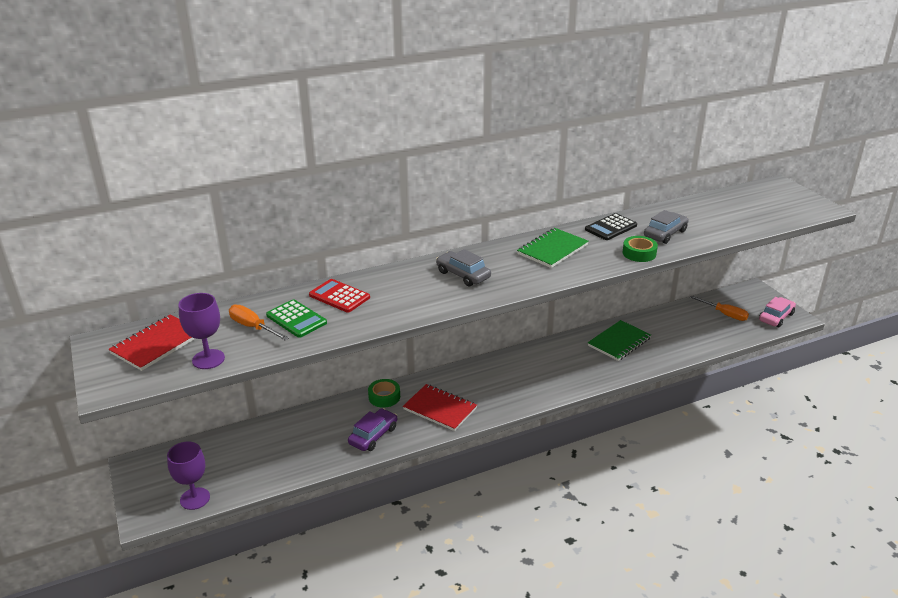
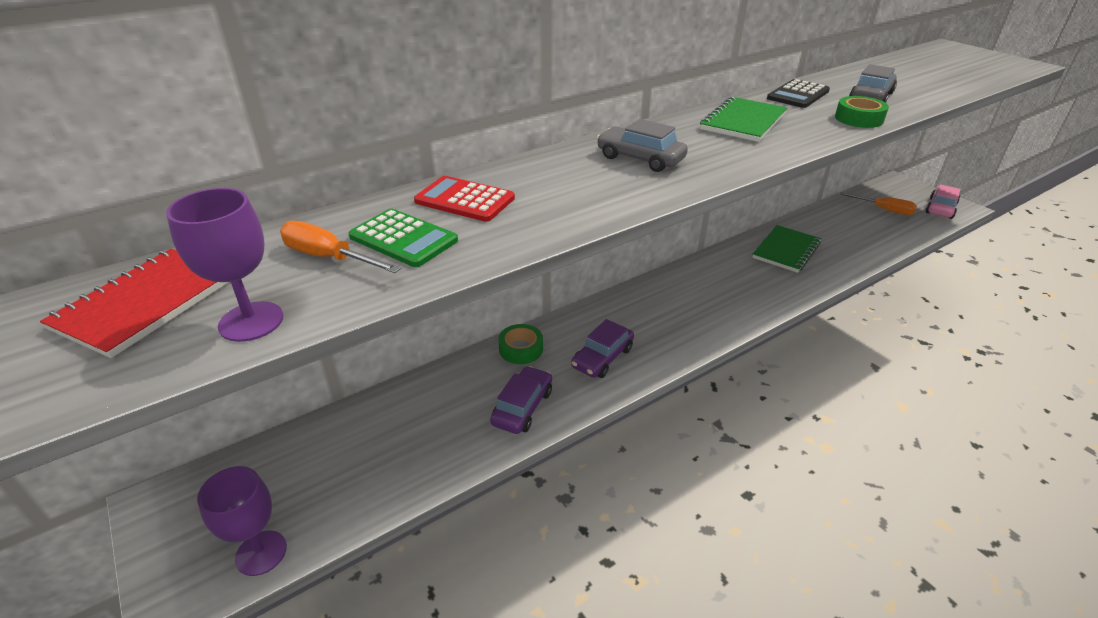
camera: 10 degrees left, 5 degrees up
red notebook [403,384,477,431] -> purple car [571,319,634,378]

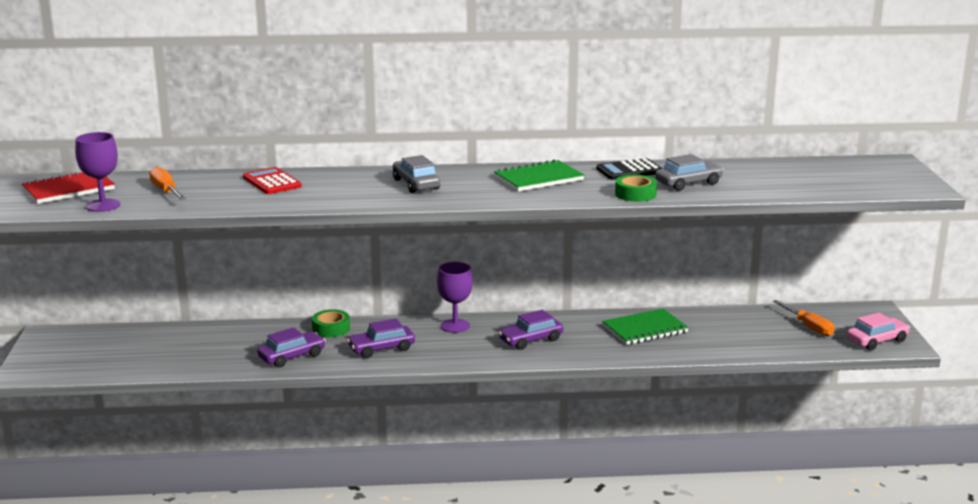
camera: 30 degrees right, 15 degrees down
purple goblet [197,466,287,576] -> purple goblet moved to [437,262,473,333]
green calculator [348,209,458,267] -> none
none -> purple car [498,310,563,350]

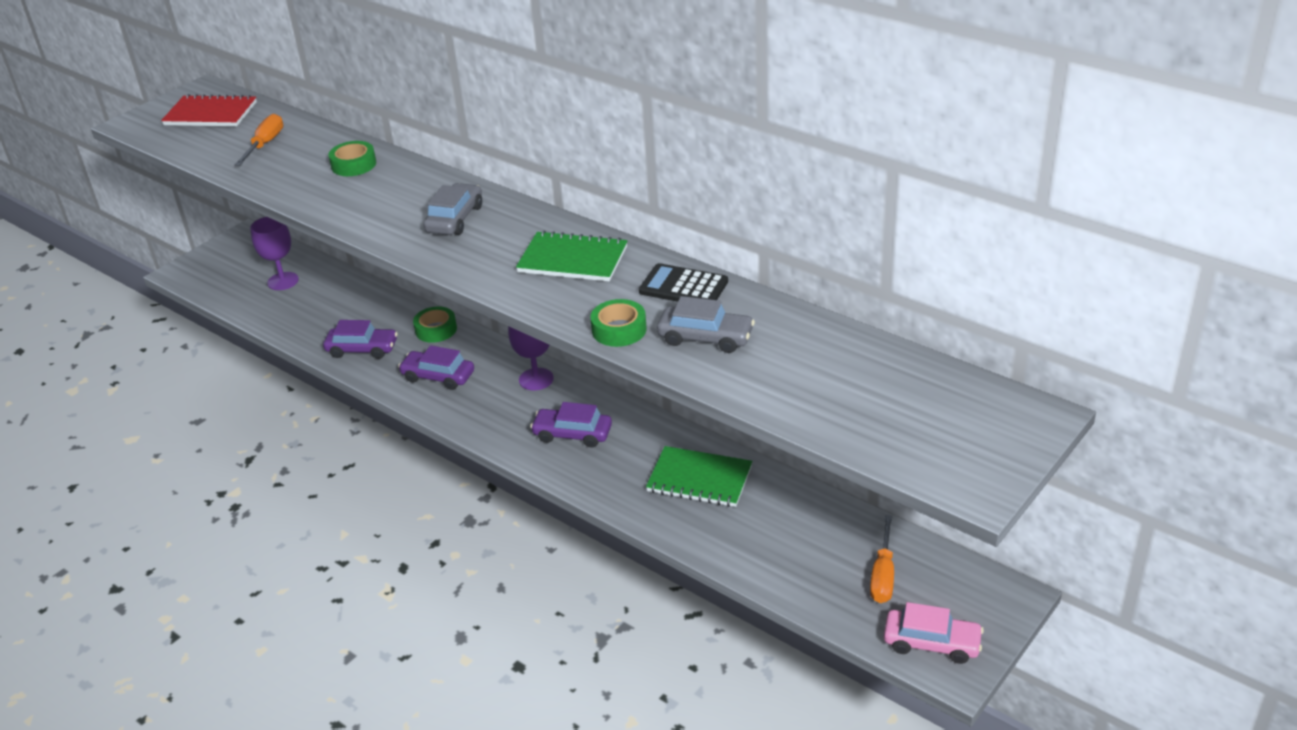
camera: 45 degrees right, 15 degrees up
purple goblet [75,132,120,212] -> purple goblet moved to [250,217,299,290]
red calculator [243,167,301,194] -> green tape [328,141,376,176]

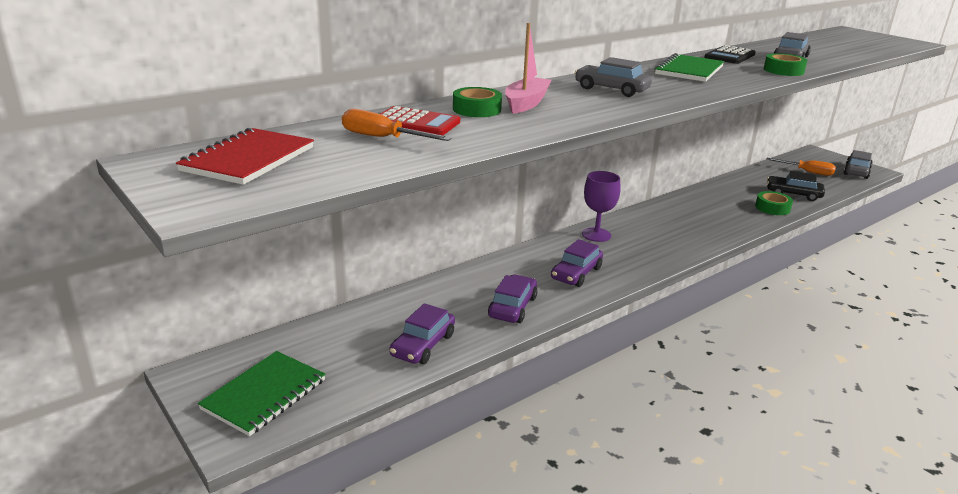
camera: 80 degrees left, 10 degrees down
purple goblet [250,217,299,290] -> none
green tape [413,306,457,343] -> green tape moved to [755,191,793,215]
purple car [530,402,612,448] -> purple car moved to [389,303,455,364]
green notebook [646,446,753,507] -> green notebook moved to [198,351,326,436]
pink car [884,602,984,664] -> grey car [844,150,873,179]
none -> red calculator [380,106,460,135]
none -> pink boat [505,23,552,114]
none -> black car [767,171,825,201]

